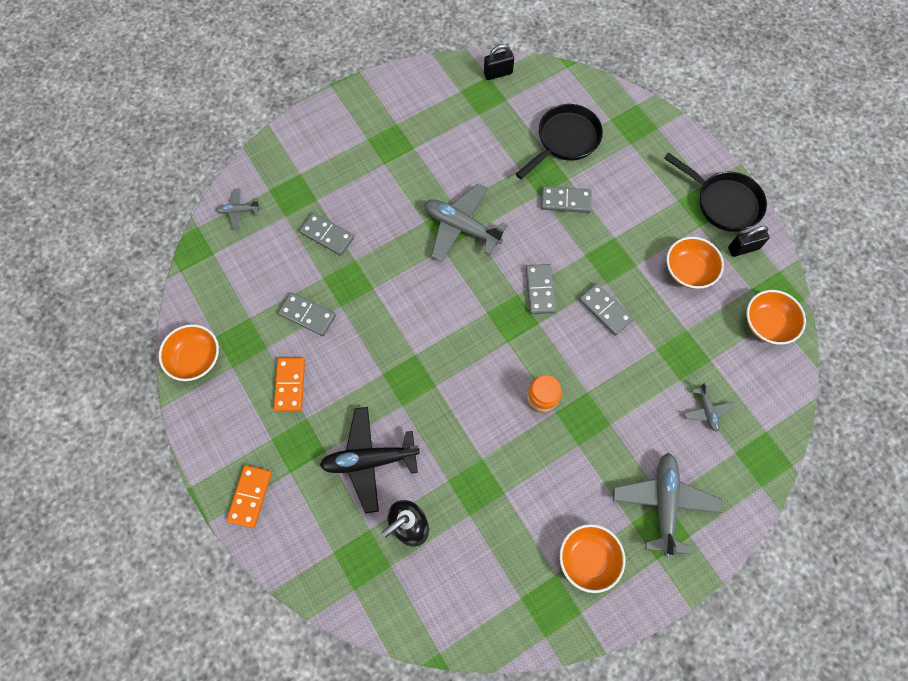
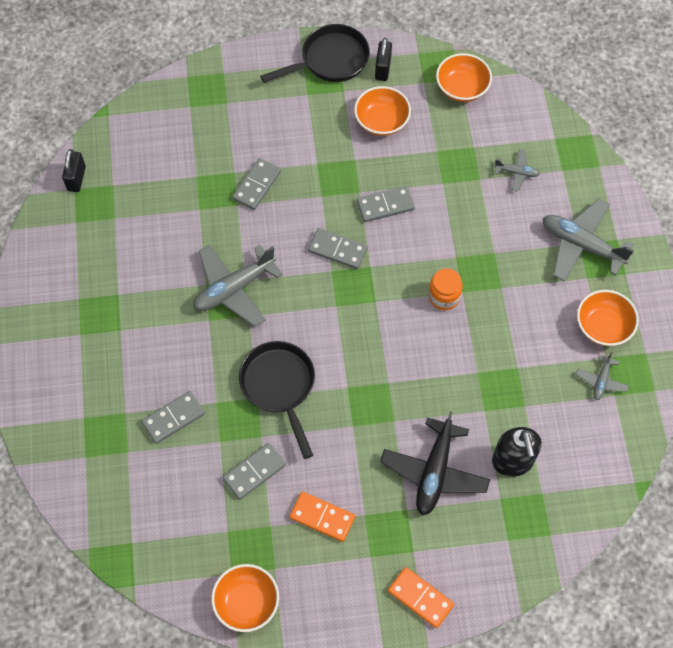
camera: 65 degrees left, 5 degrees down
grey plane [216,188,260,230] -> grey plane moved to [576,352,629,400]
black pan [516,104,603,179] -> black pan moved to [239,341,315,459]

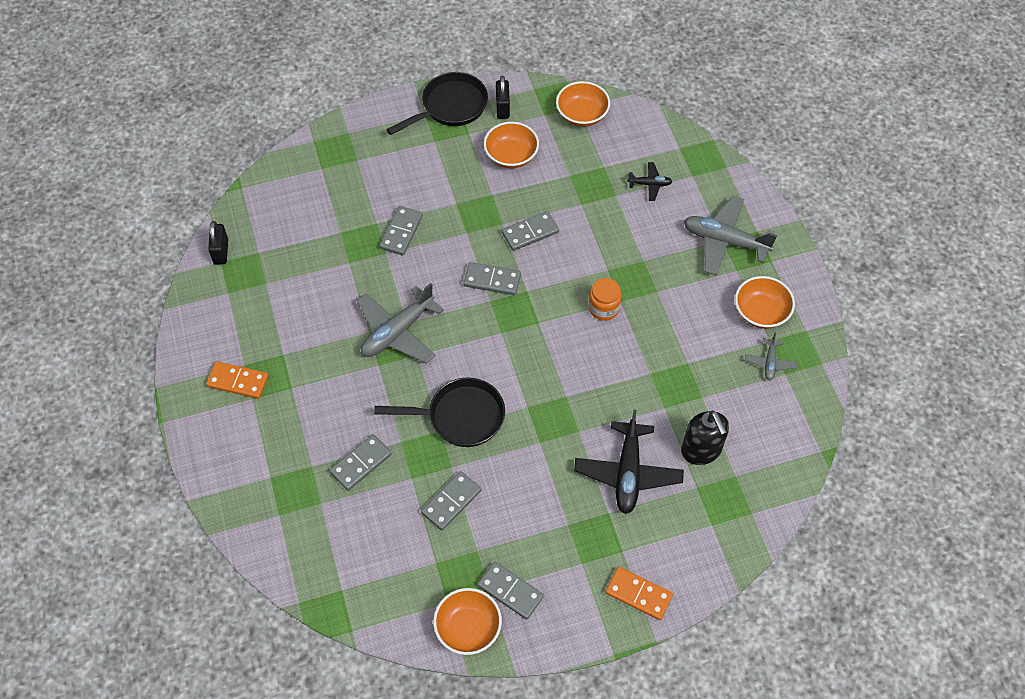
camera: 10 degrees left, 5 degrees down
black pan [239,341,315,459] -> black pan turned 120 degrees clockwise [374,377,505,447]
orange domino [290,492,355,542] -> orange domino moved to [206,361,268,399]
grey plane [494,149,540,192] -> black plane [627,162,673,201]
none -> grey domino [478,562,544,620]

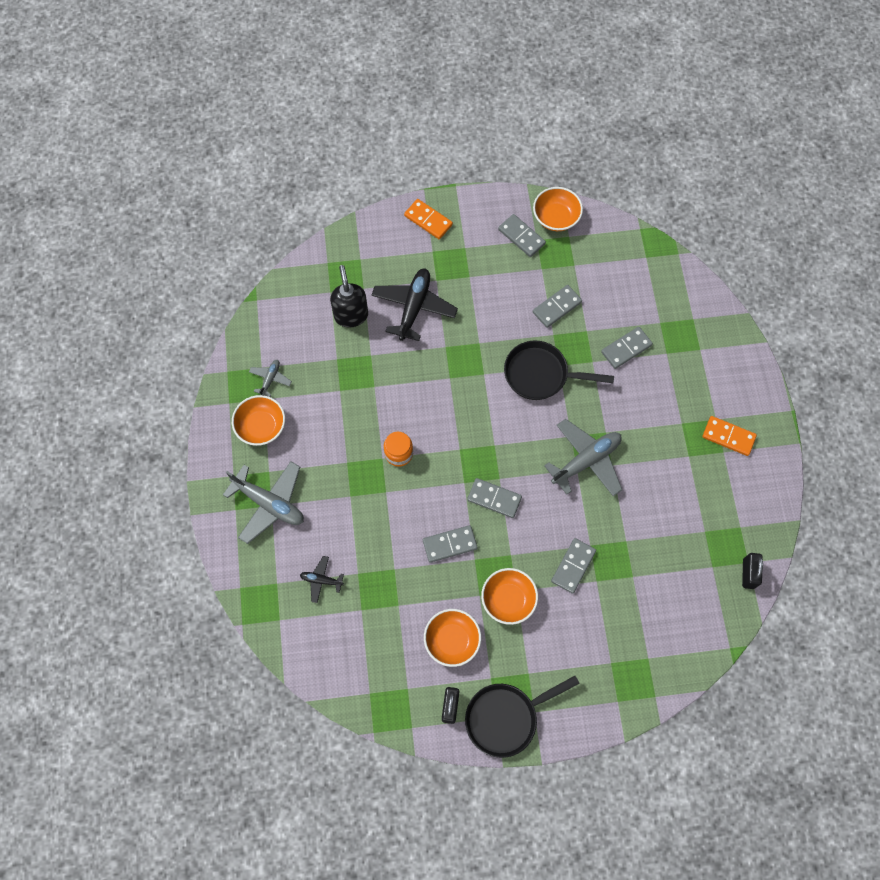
camera: 170 degrees left, 10 degrees up
orange bowl [556,81,610,127] -> orange bowl moved to [481,568,538,625]

